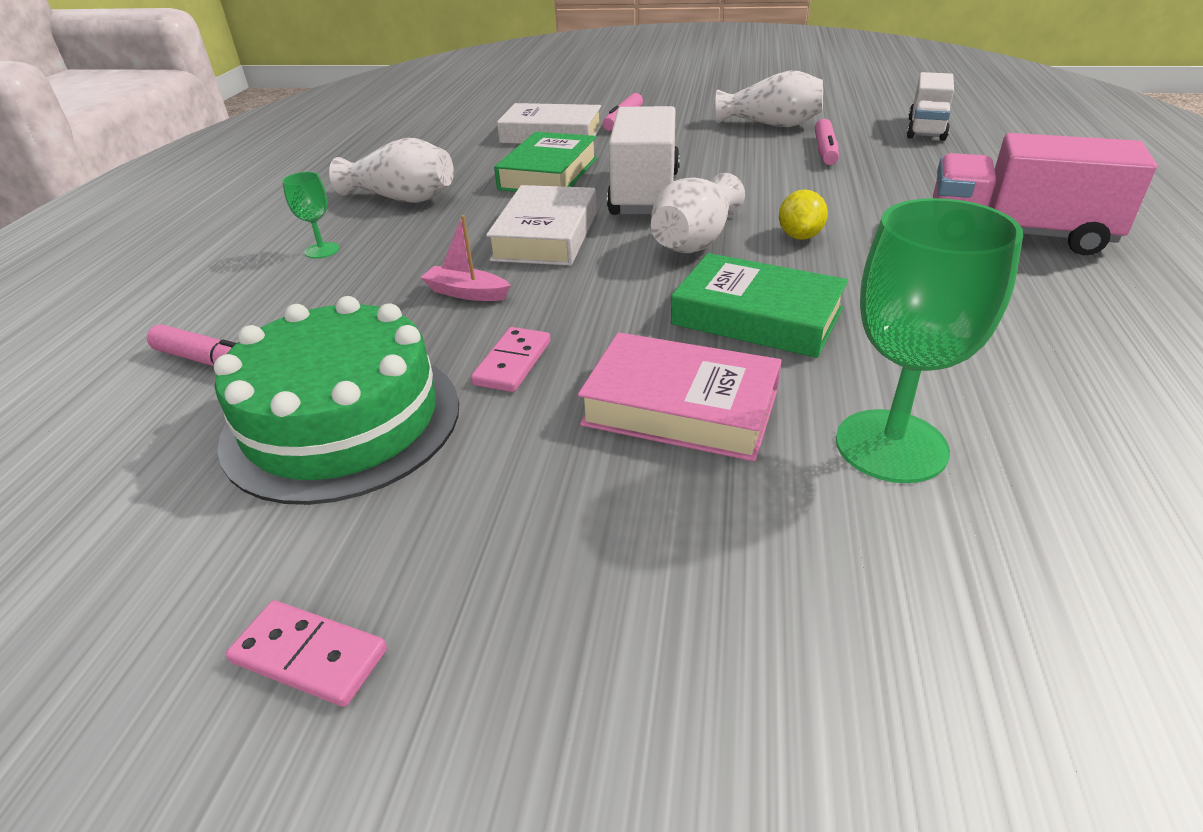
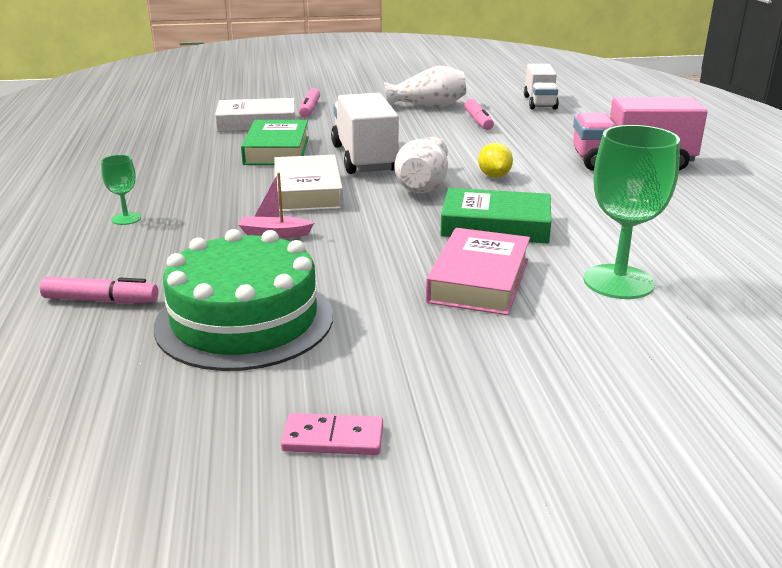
camera: 20 degrees left, 10 degrees down
white vase [329,138,454,203] -> none
pink domino [471,327,551,392] -> none
pink book [578,332,781,461] -> pink book turned 75 degrees counterclockwise [426,228,530,315]

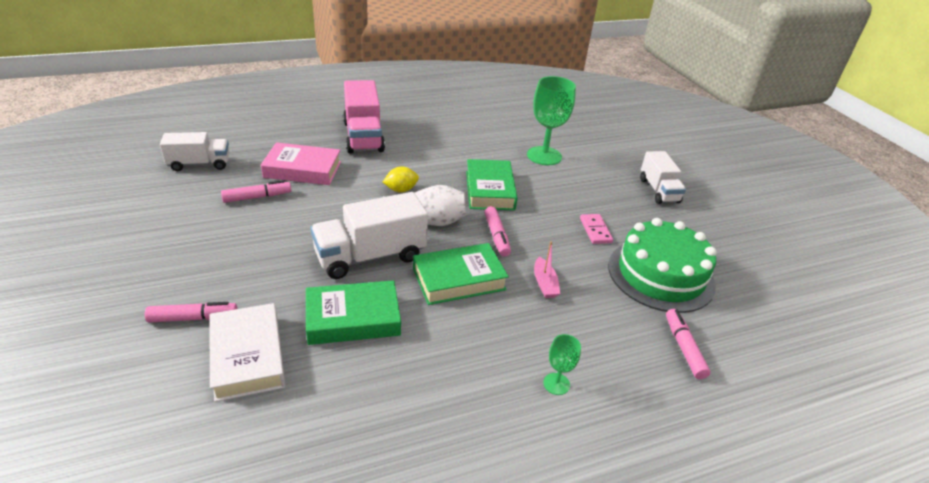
camera: 105 degrees left, 10 degrees up
white book [274,155,343,212] -> green book [413,243,509,305]
pink domino [281,413,383,455] -> pink domino moved to [580,214,613,244]
white vase [384,66,466,107] -> none
pink book [426,228,530,315] -> pink book moved to [261,142,341,185]
none -> pink marker [485,206,511,257]
none -> white truck [640,151,686,204]

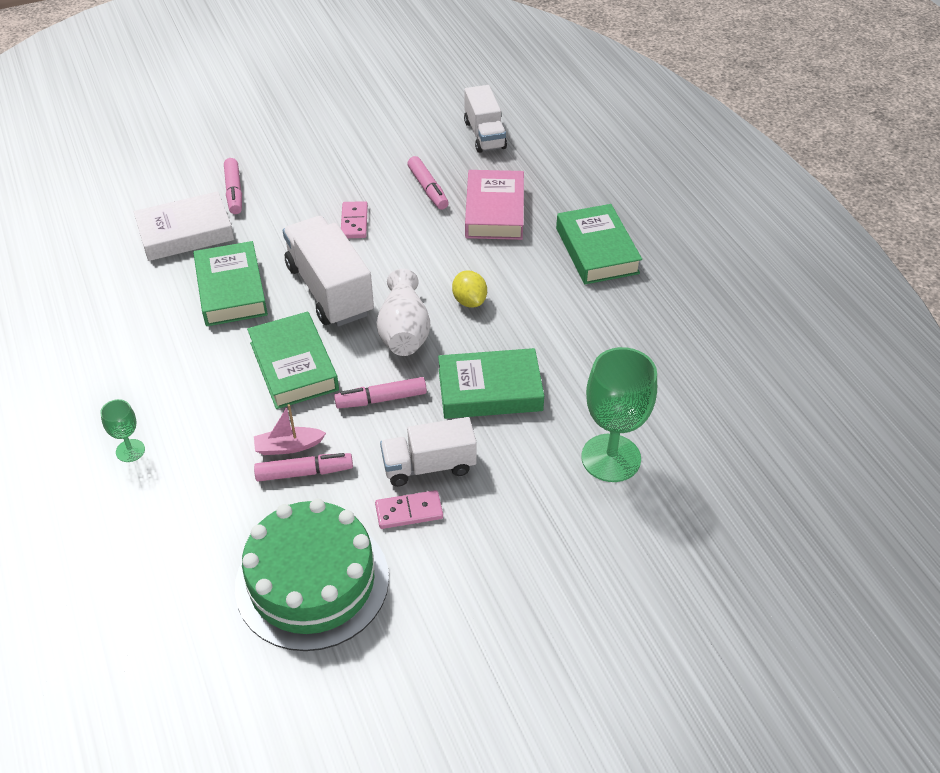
camera: 90 degrees right, 10 degrees up
pink truck [343,80,385,153] -> green book [556,204,642,284]
white truck [640,151,686,204] -> white truck moved to [380,417,477,487]
pink marker [666,309,711,379] -> pink marker moved to [254,453,353,482]
none -> pink domino [341,201,368,238]

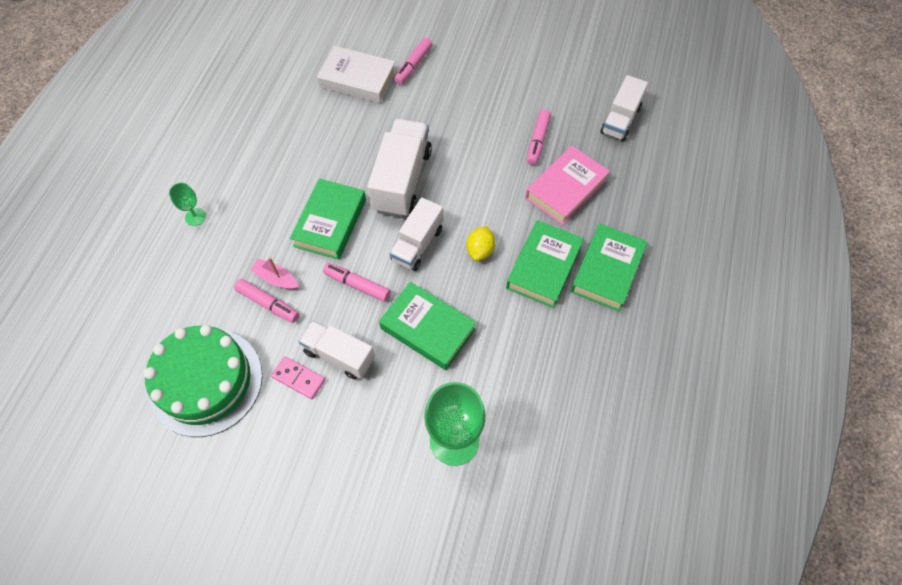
camera: 40 degrees right, 15 degrees up
green book [193,241,268,326] -> green book moved to [506,220,584,308]
pink domino [341,201,368,238] -> none
white vase [377,269,430,356] -> white truck [390,197,443,271]

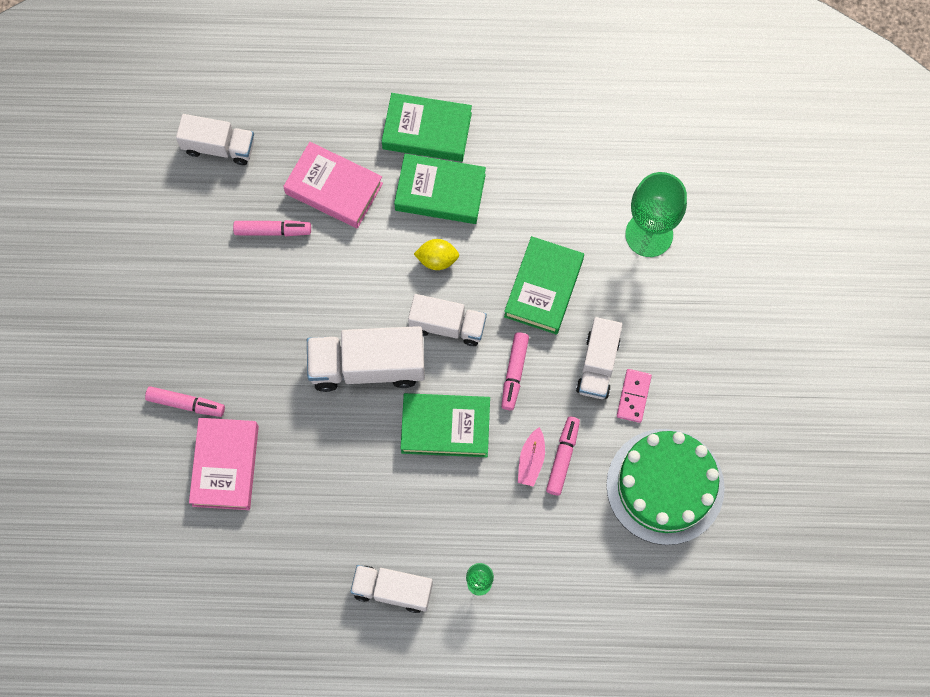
camera: 105 degrees left, 10 degrees up
white book [317,46,396,103] -> pink book [189,418,259,510]
none -> white truck [350,565,433,613]

